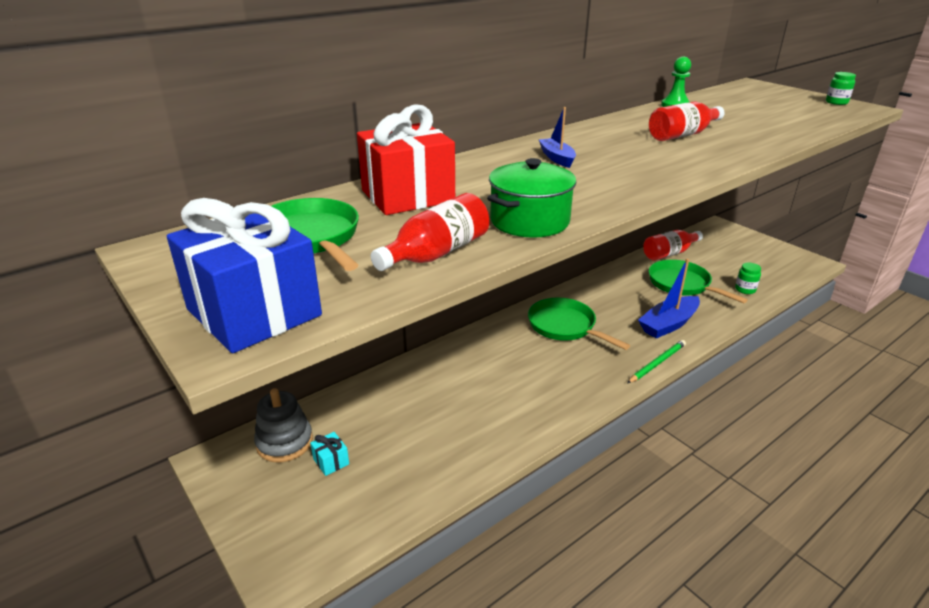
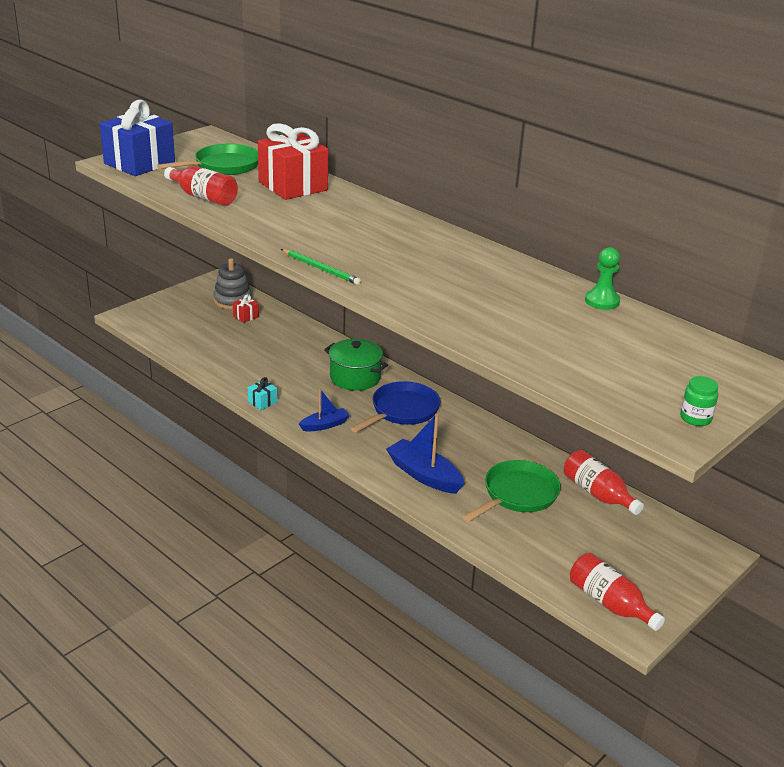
camera: 80 degrees right, 0 degrees up
turquoise gift [310,432,349,476] -> turquoise gift moved to [248,377,277,410]
green pot [487,158,576,238] -> green pot moved to [324,339,388,391]
green pan [528,298,630,350] -> blue pan [351,381,440,433]
blue boat [539,107,576,168] -> blue boat moved to [299,388,350,431]
green pencil [628,340,686,383] -> green pencil moved to [281,249,361,285]
red bottle [649,102,725,141] -> red bottle moved to [570,553,665,631]
green jar [735,263,761,294] -> none
none -> red gift [233,294,259,323]

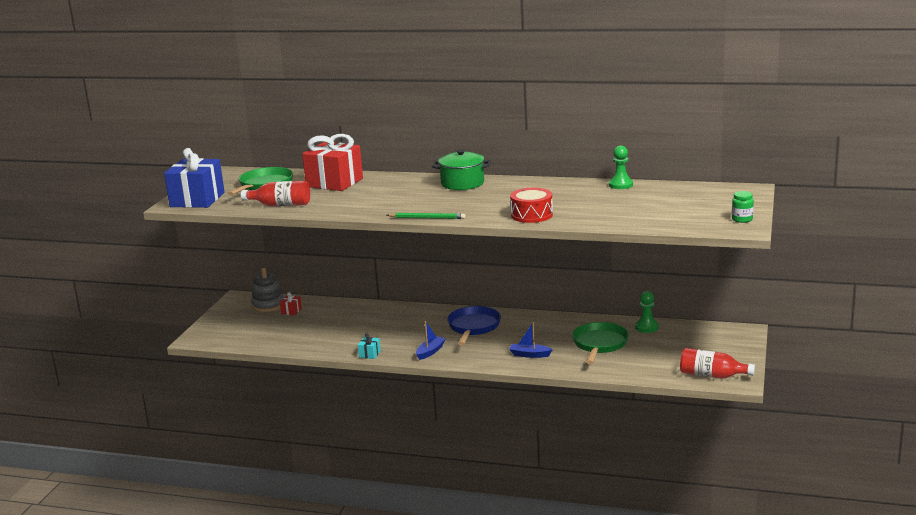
camera: 25 degrees left, 10 degrees down
green pot [324,339,388,391] -> green pot moved to [432,149,491,190]
blue boat [386,414,464,494] -> blue boat [509,322,553,358], size x0.61
red bottle [564,450,644,515] -> green pawn [635,291,659,333]
none -> red drum [510,188,553,223]

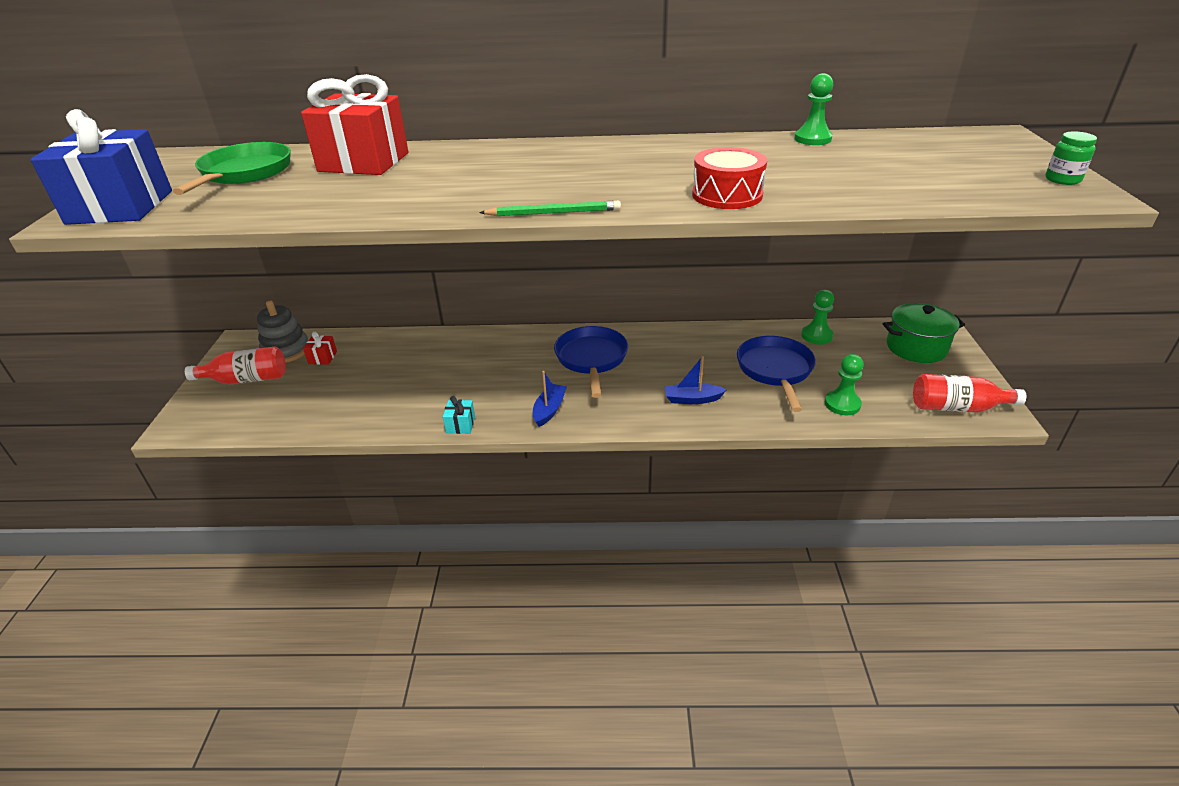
camera: 15 degrees left, 15 degrees up
red bottle [241,181,310,206] -> red bottle moved to [185,347,286,384]
green pot [432,149,491,190] -> green pot moved to [883,303,965,363]
green pan [572,322,629,364] -> blue pan [737,336,816,412]
none -> green pawn [825,354,864,415]

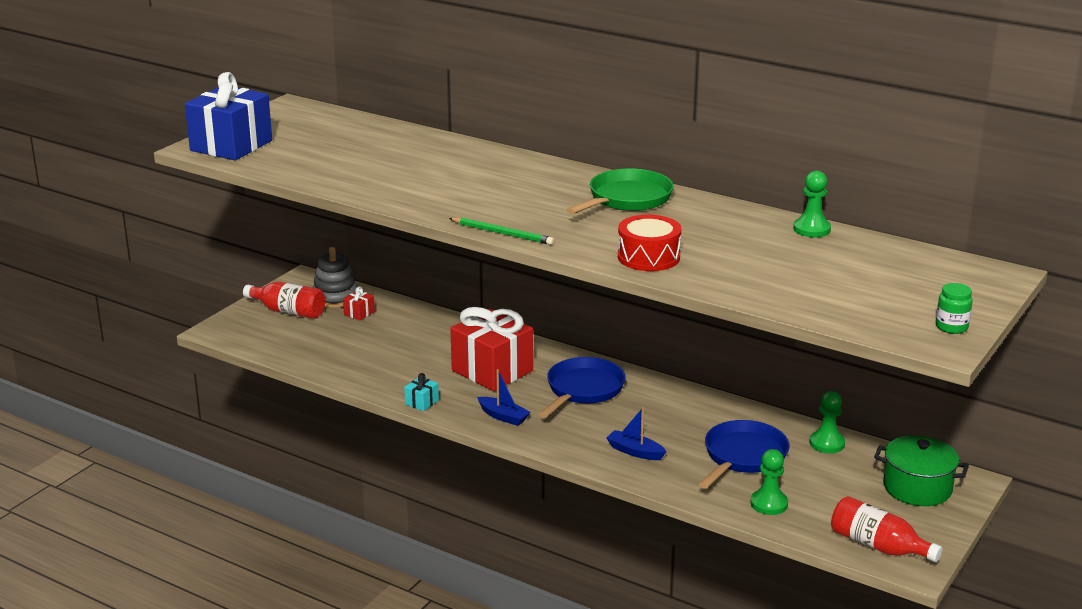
camera: 30 degrees right, 10 degrees down
green pan [172,142,291,195] -> green pan moved to [567,168,674,214]
red gift [301,74,408,175] -> red gift moved to [450,307,533,391]
blue boat [533,371,567,427] -> blue boat turned 75 degrees clockwise [477,369,531,426]

